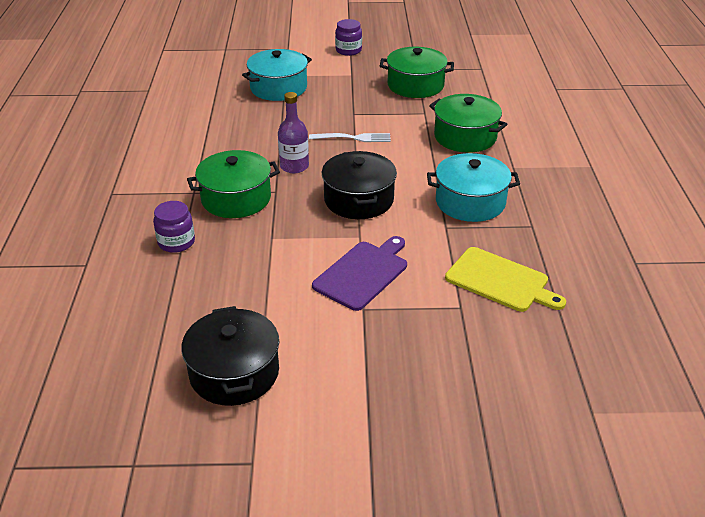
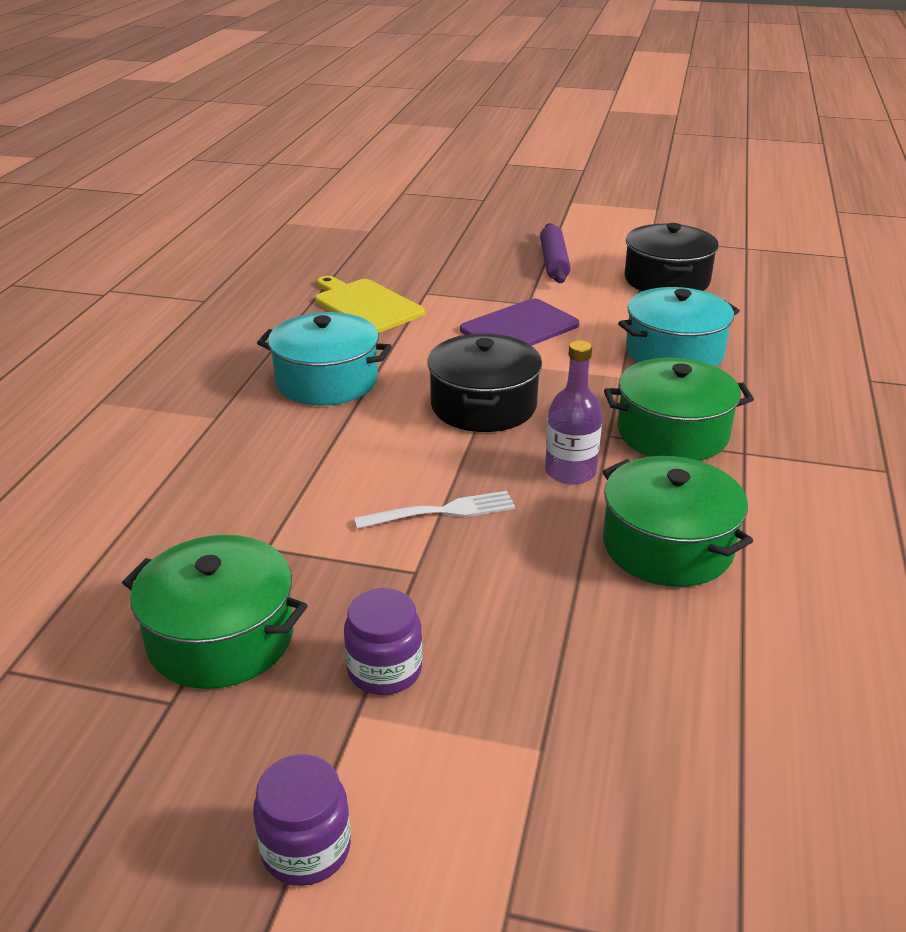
camera: 165 degrees left, 5 degrees down
purple jar [153,201,195,253] -> purple jar moved to [344,588,422,695]
turquoise pot [242,49,312,101] -> turquoise pot moved to [618,287,740,367]
white fork [309,133,391,142] -> white fork turned 150 degrees clockwise [354,491,515,529]
green pot [429,94,507,153] -> green pot moved to [602,456,753,587]
none -> purple rolling pin [540,223,571,283]

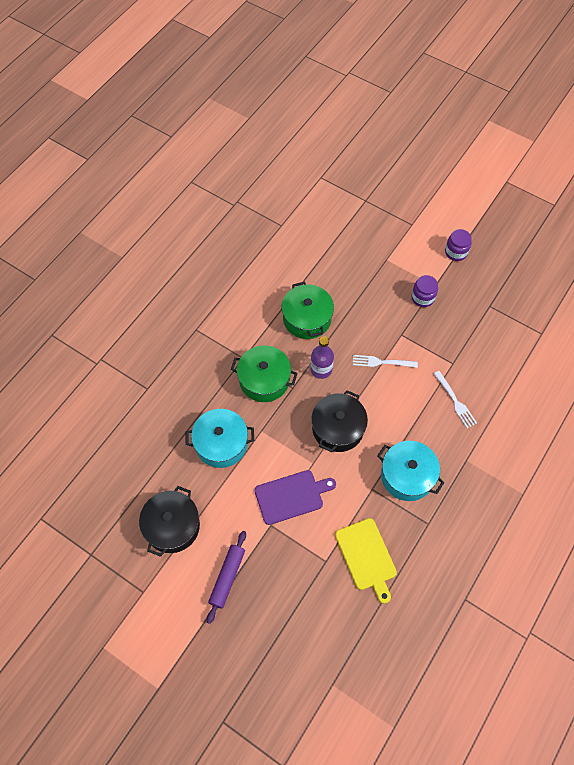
camera: 160 degrees left, 30 degrees up
green pot [122,535,308,689] -> none
none -> white fork [434,371,477,428]

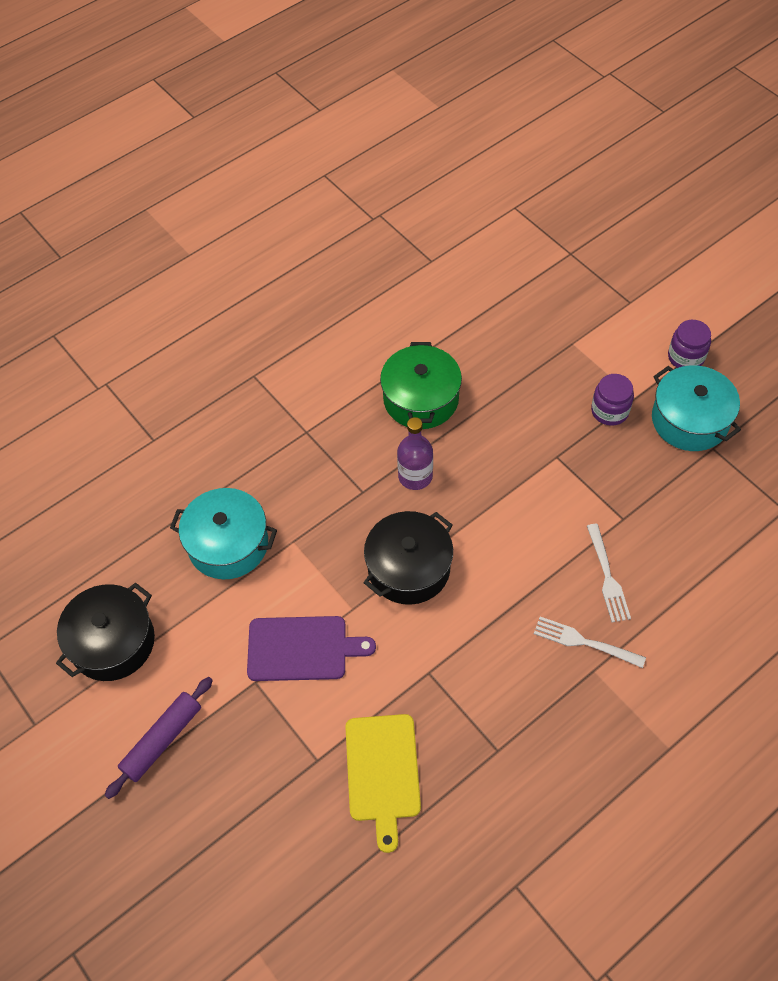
camera: 20 degrees right, 5 degrees down
green pot [231,345,298,402] -> none
white fork [353,355,418,368] -> white fork moved to [534,616,646,668]
turquoise pot [377,441,445,501] -> turquoise pot moved to [652,365,741,451]

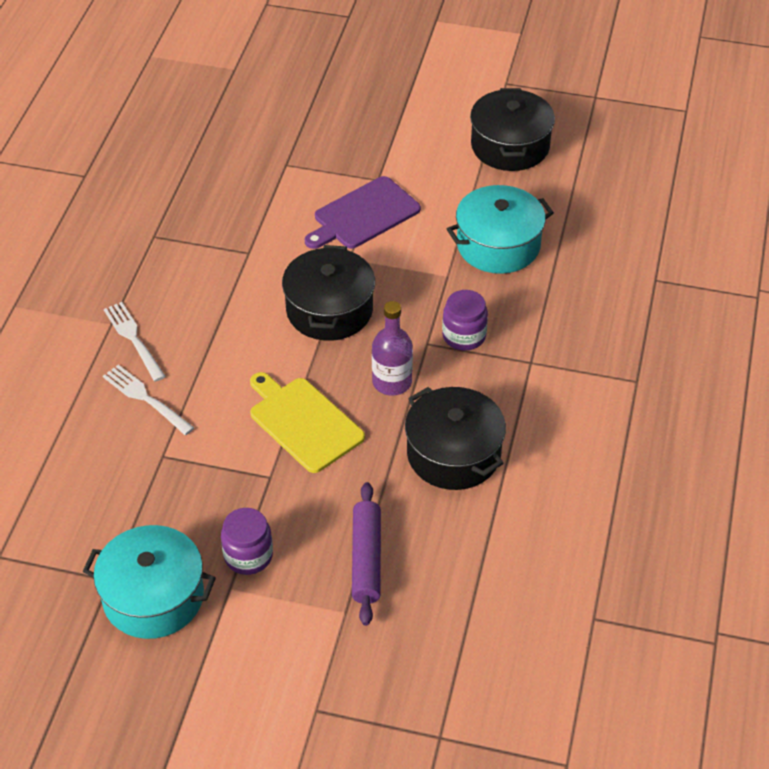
camera: 140 degrees right, 10 degrees down
purple rolling pin [105,677,213,799] -> purple rolling pin moved to [352,482,381,626]
yellow cutting board [345,714,421,853] -> yellow cutting board moved to [250,372,365,473]
green pot [380,342,462,429] -> black pot [405,387,506,490]
white fork [534,616,646,668] -> white fork turned 105 degrees counterclockwise [104,302,166,382]
purple jar [668,320,711,368] -> purple jar moved to [442,290,488,351]

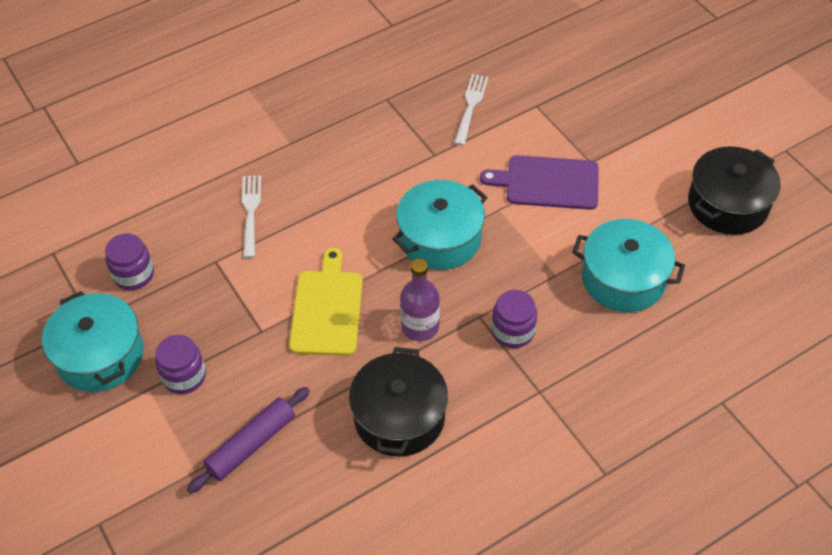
camera: 45 degrees right, 5 degrees up
white fork [104,302,166,382] -> white fork moved to [454,74,489,146]
black pot [282,245,375,341] -> turquoise pot [392,180,487,270]
none -> purple jar [105,233,154,290]

